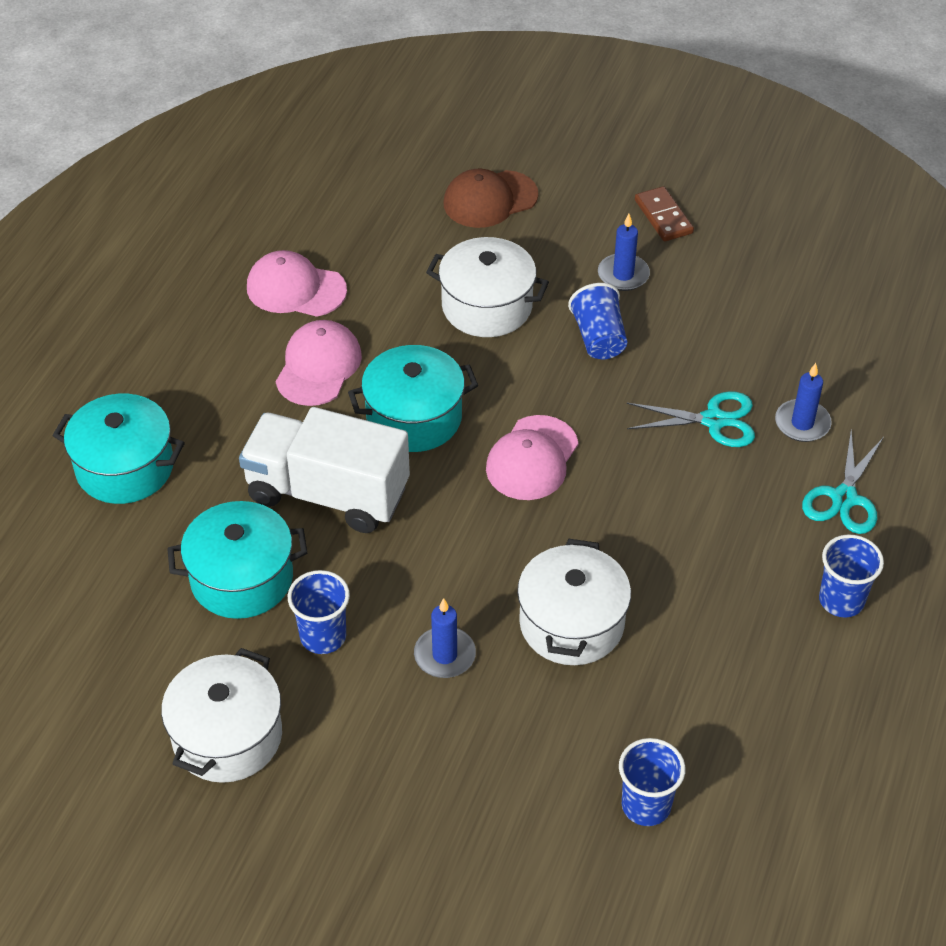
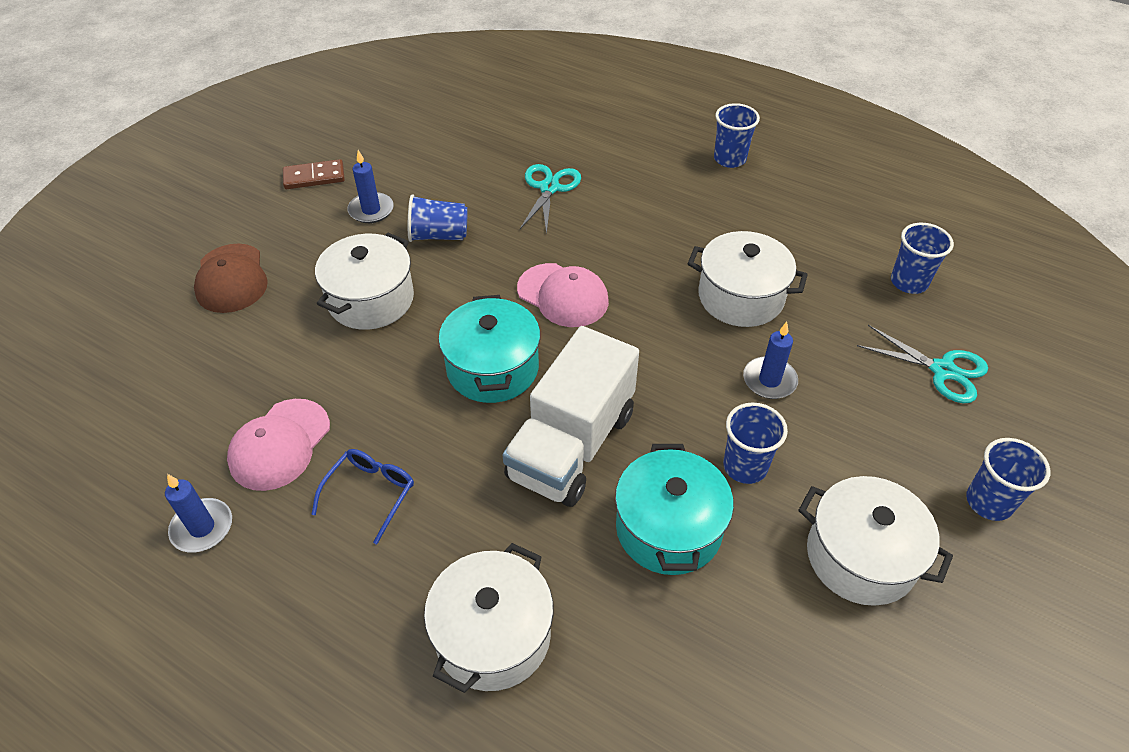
camera: 80 degrees left, 0 degrees up
turquoise pot [52,394,185,504] -> white pot [424,543,554,693]
pink cap [276,320,362,406] -> none
blue candle [775,363,832,442] -> blue candle moved to [165,474,232,553]
turquoise scissors [802,430,884,534] -> turquoise scissors moved to [857,325,988,403]
none -> blue glasses [311,449,414,544]
none -> blue cup [966,438,1050,521]

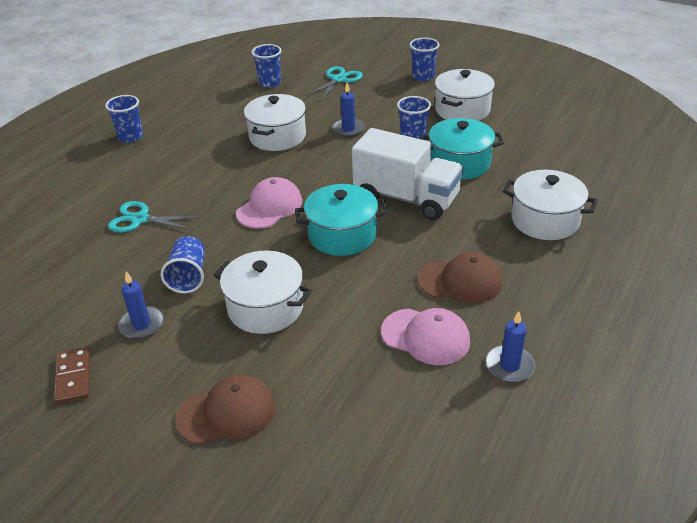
camera: 90 degrees left, 10 degrees down
blue glasses [311,449,414,544] -> brown cap [418,252,502,303]

